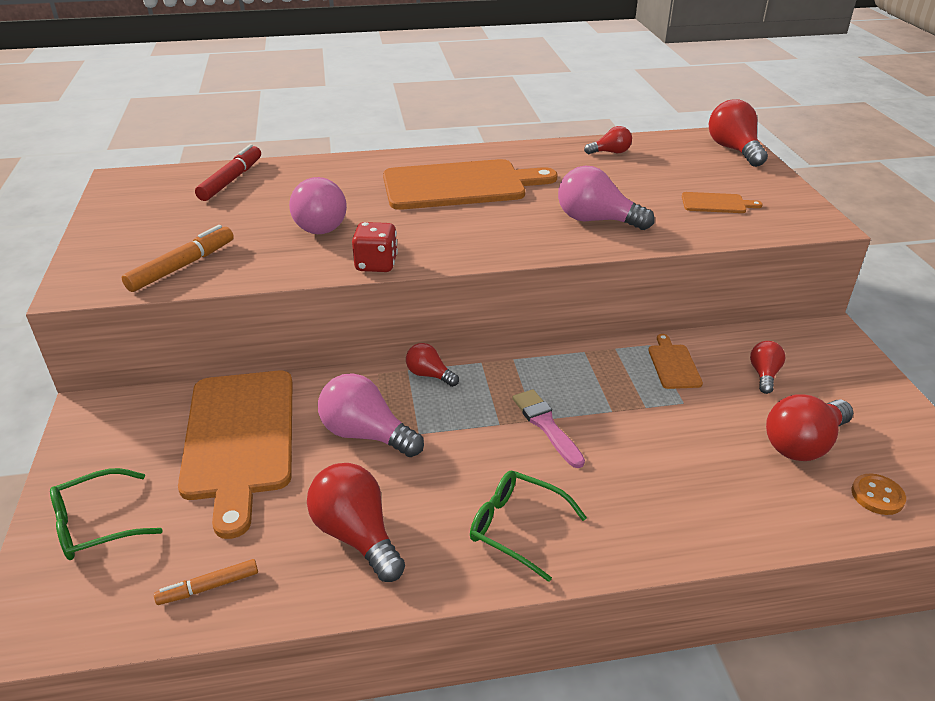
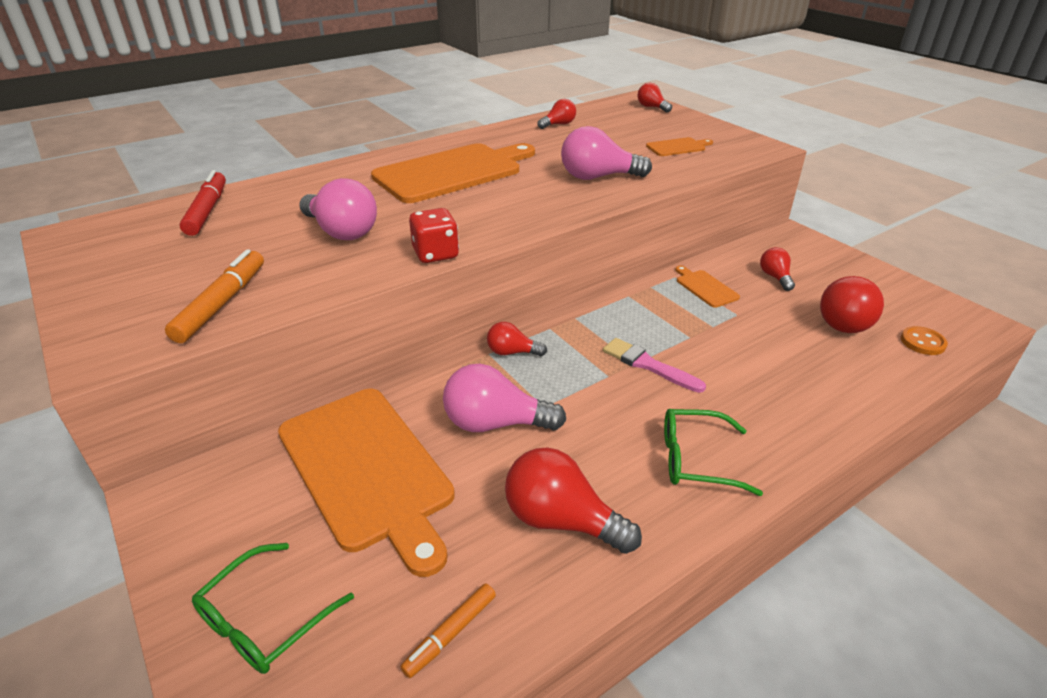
camera: 25 degrees left, 0 degrees up
red light bulb [709,100,768,167] -> red light bulb [637,83,672,113], size x0.57

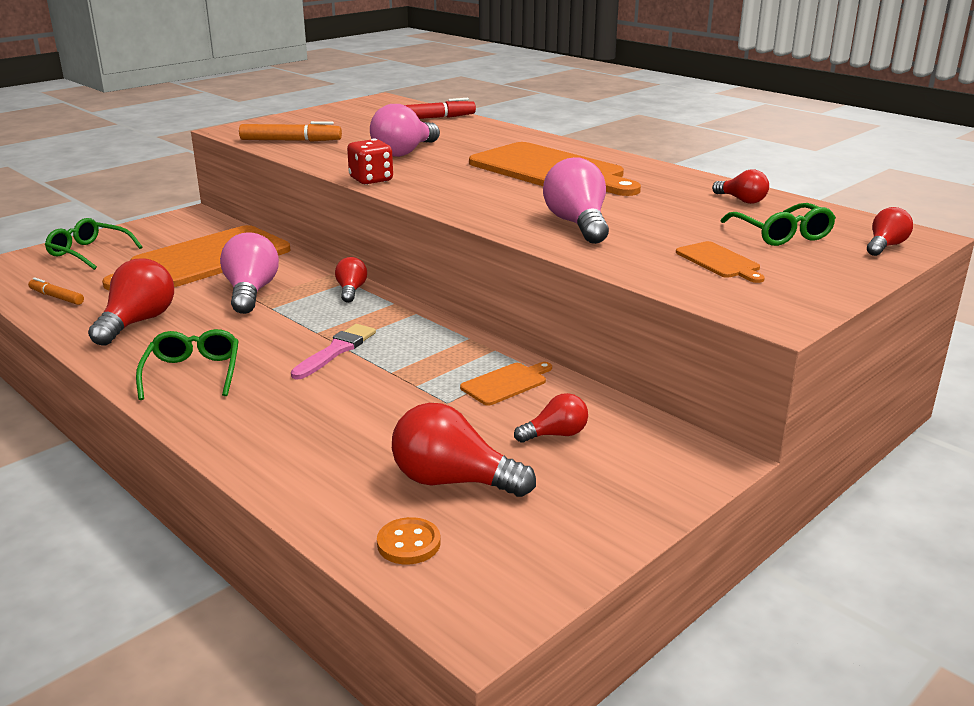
camera: 80 degrees right, 10 degrees down
none -> green glasses [721,203,836,246]

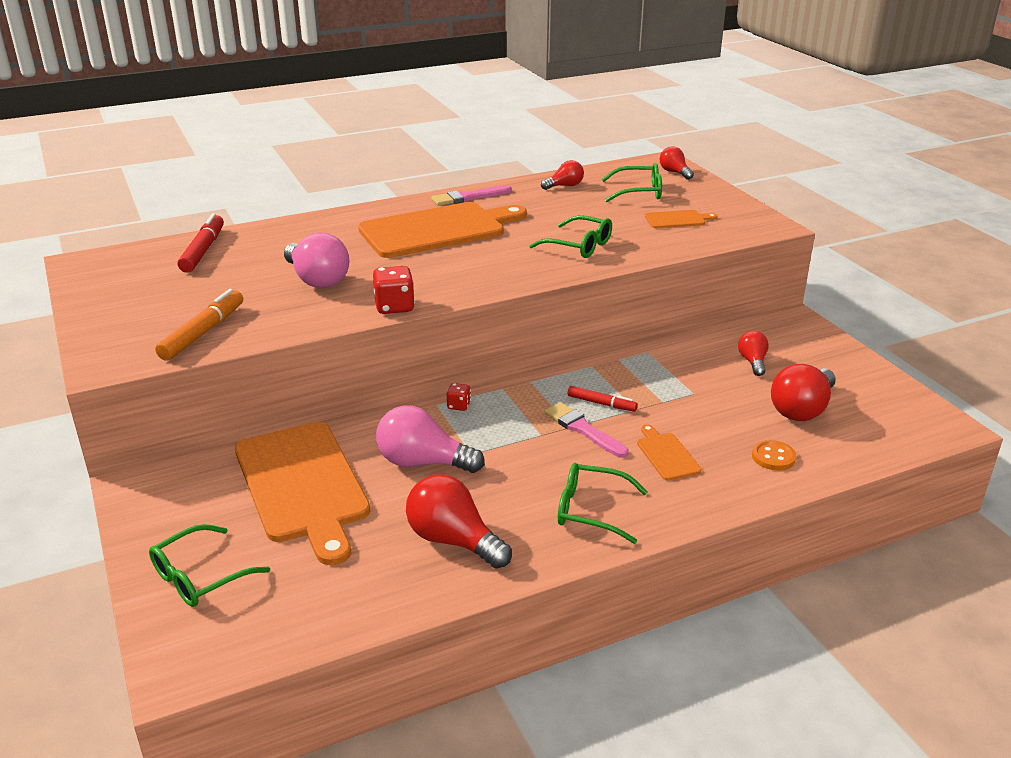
camera: 70 degrees left, 5 degrees up
orange marker [28,277,84,305] -> none
red light bulb [335,257,367,303] -> red dice [447,383,471,411]
orange button [377,517,441,564] -> orange button moved to [752,440,796,470]
orange cutting board [460,362,552,405] -> orange cutting board moved to [637,424,702,481]
pink light bulb [543,157,609,244] -> green glasses [529,215,612,258]
none -> pink brush [431,185,512,206]
none -> red marker [568,386,638,412]

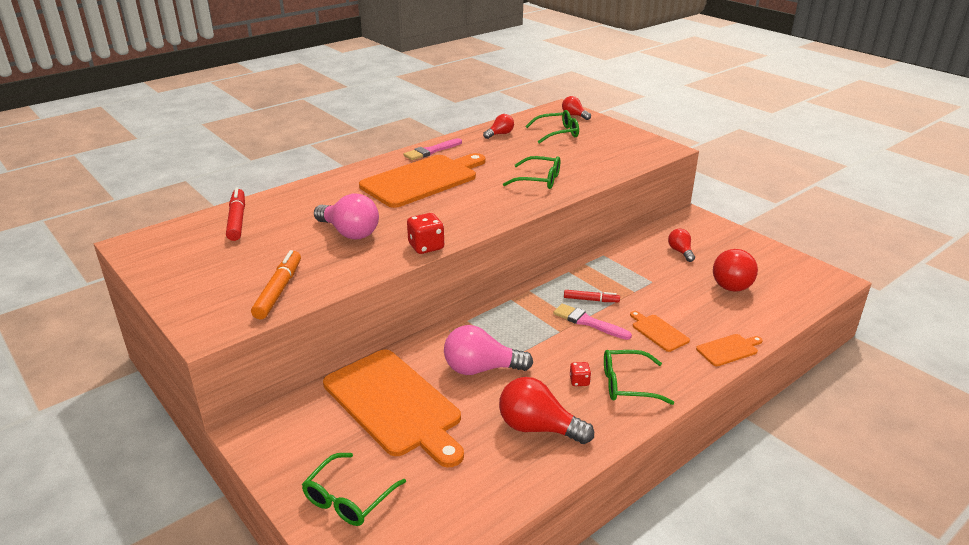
camera: 15 degrees left, 0 degrees up
red dice [447,383,471,411] -> red dice moved to [570,362,591,386]
orange cutting board [645,210,718,228] -> orange cutting board moved to [696,334,763,366]
orange button [752,440,796,470] -> none

